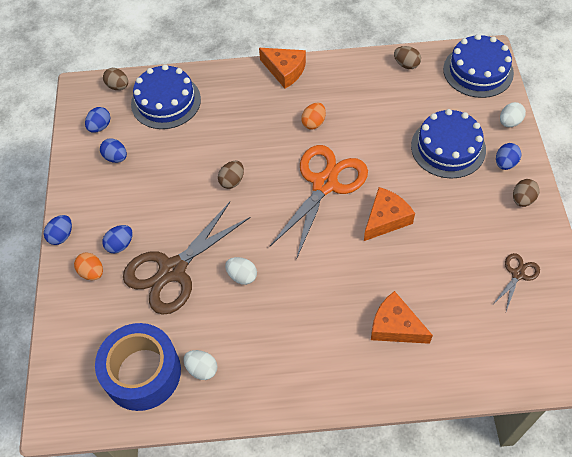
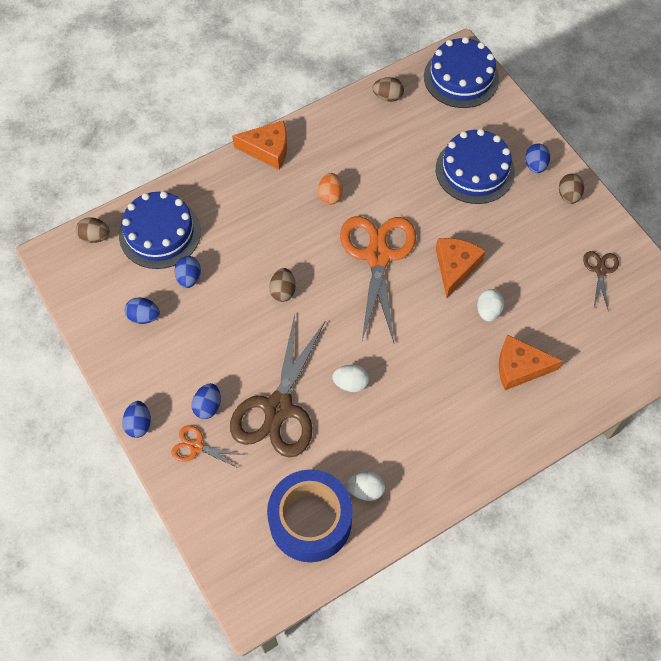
camera: 30 degrees left, 5 degrees up
orange egg [74,252,103,280] -> orange scissors [171,426,245,469]
blue egg [85,107,110,133] -> blue egg moved to [175,256,201,288]
white egg [500,102,526,127] -> white egg moved to [477,289,504,321]

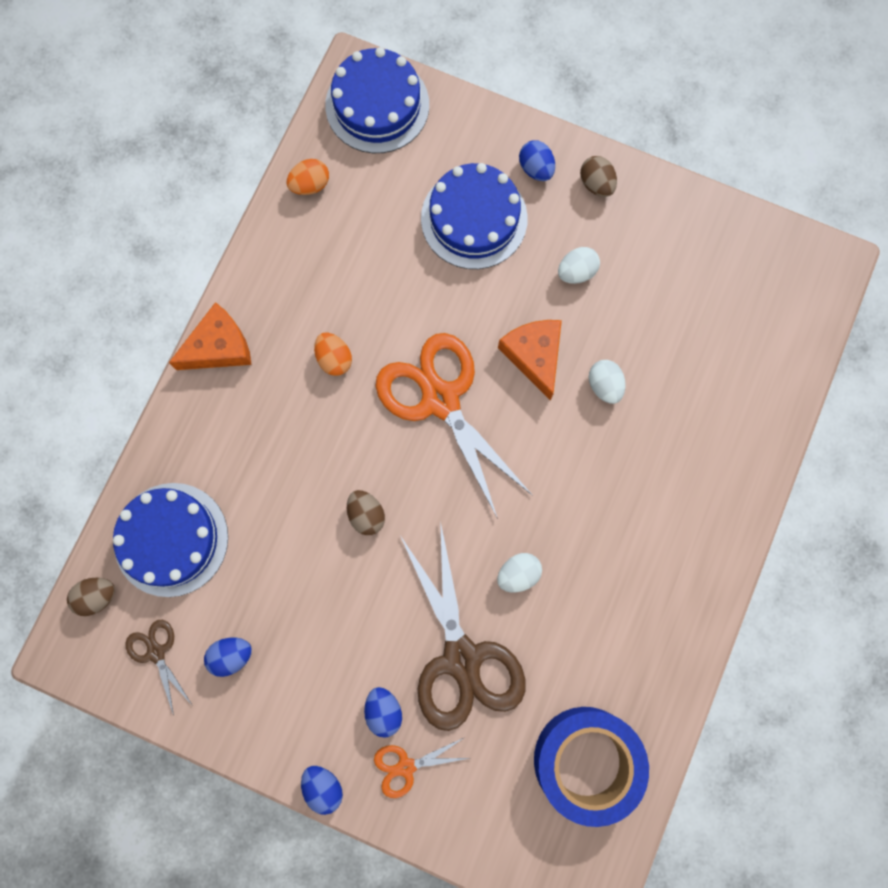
camera: 35 degrees left, 15 degrees up
blue egg [175,256,201,288] -> none
white egg [347,472,385,501] -> white egg moved to [558,247,600,284]
brown egg [373,77,404,102] -> orange egg [287,159,329,195]
orange cheese [499,335,562,390] -> none
brown scissors [583,251,619,309] -> brown scissors moved to [125,620,193,716]

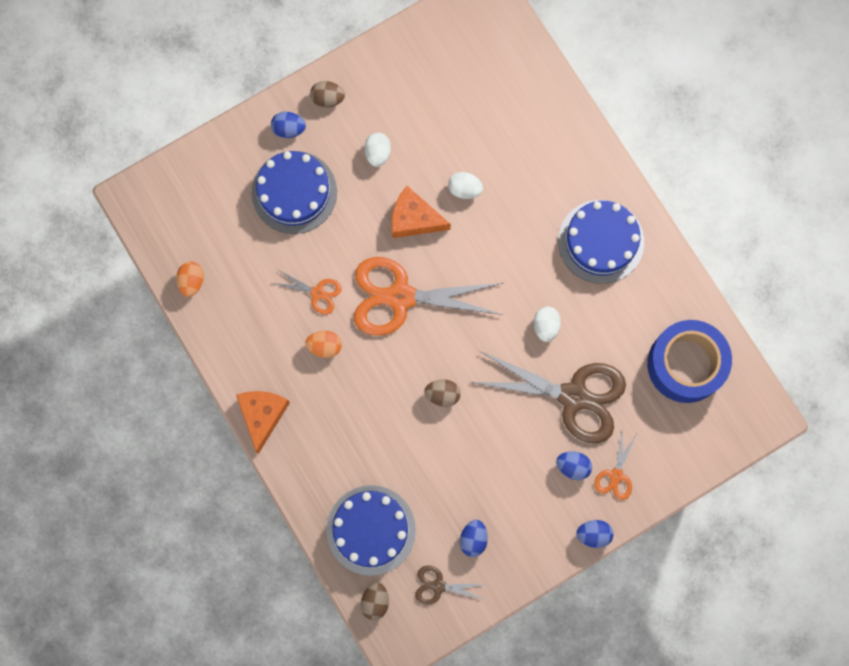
camera: 55 degrees left, 0 degrees up
blue cake [325,47,429,153] -> blue cake moved to [558,200,644,284]
none -> orange scissors [272,269,342,314]

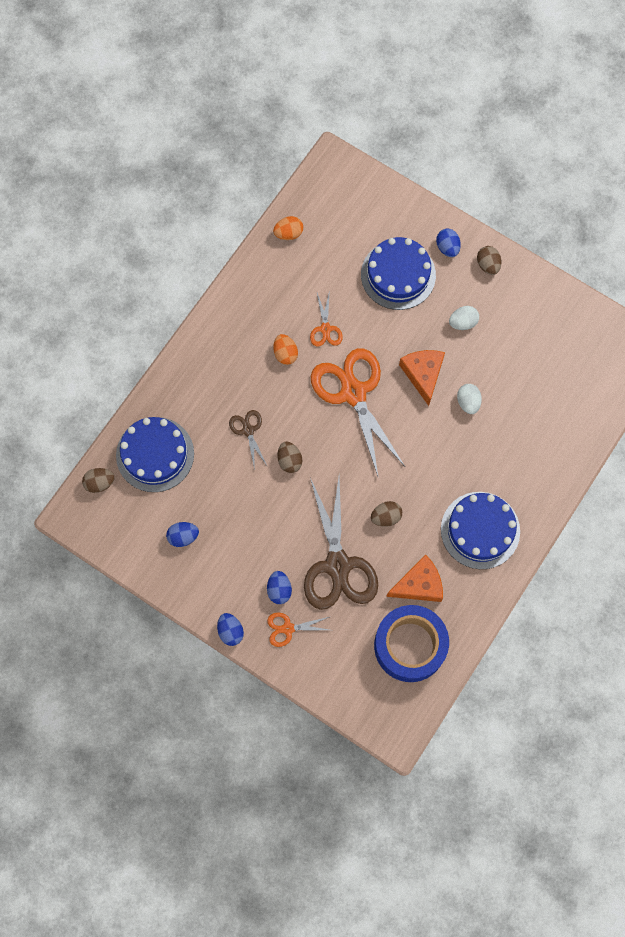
camera: 65 degrees right, 5 degrees down
orange cheese [236,391,290,454] -> orange cheese moved to [386,554,443,602]
brown scissors [415,566,487,605] -> brown scissors moved to [229,410,267,470]
white egg [534,306,561,342] -> brown egg [371,501,402,527]

